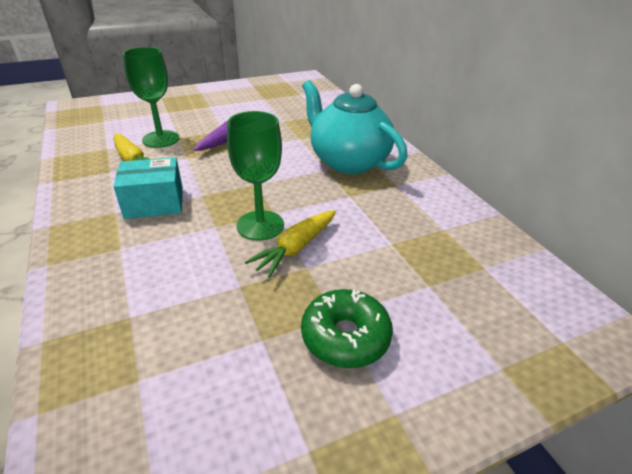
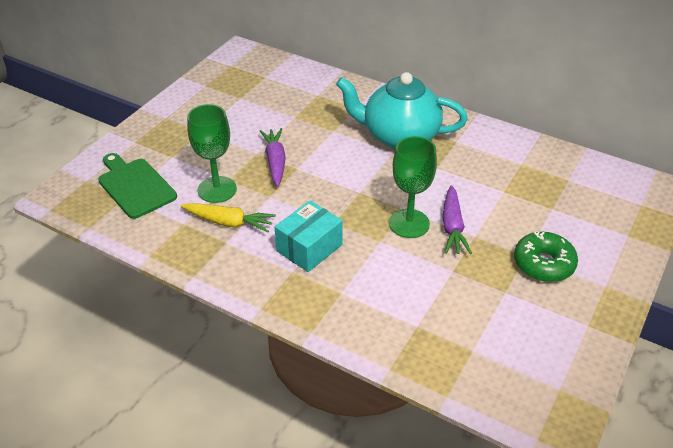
camera: 35 degrees left, 5 degrees up
yellow carrot [245,210,336,278] -> purple carrot [442,185,472,254]
none -> green cutting board [98,153,177,219]

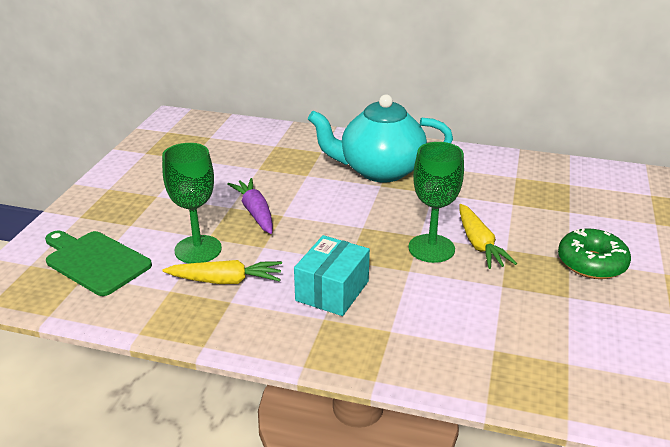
camera: 15 degrees left, 10 degrees down
purple carrot [442,185,472,254] -> yellow carrot [459,204,517,269]

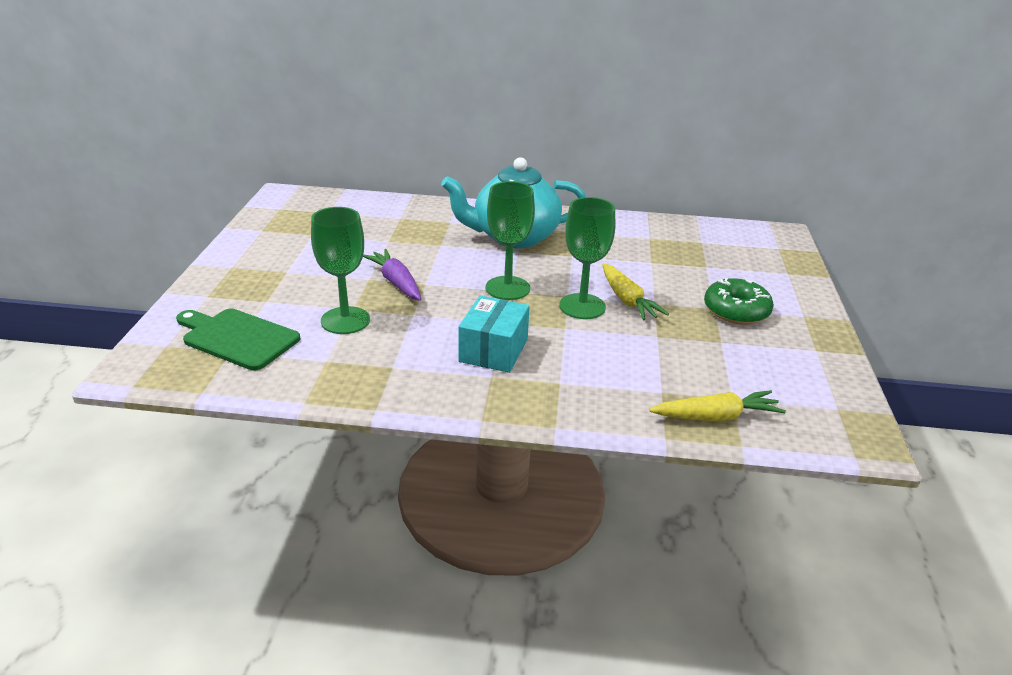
camera: 10 degrees left, 0 degrees up
yellow carrot [163,260,282,284] -> yellow carrot moved to [649,390,786,421]
none -> green goblet [486,181,535,300]

